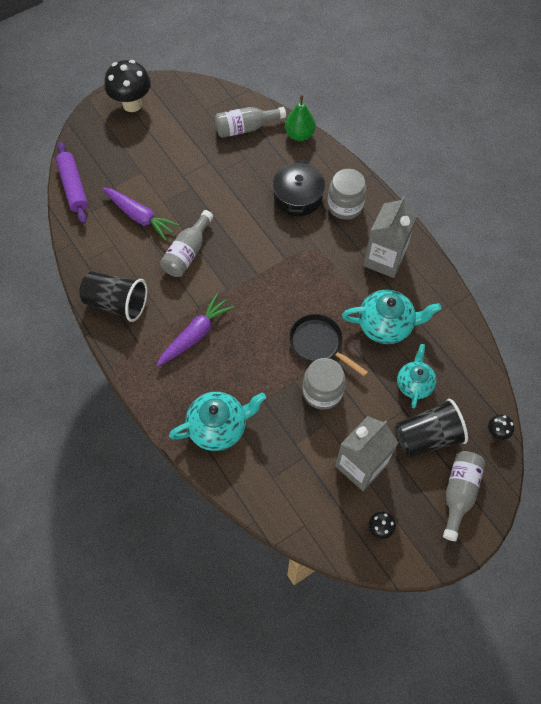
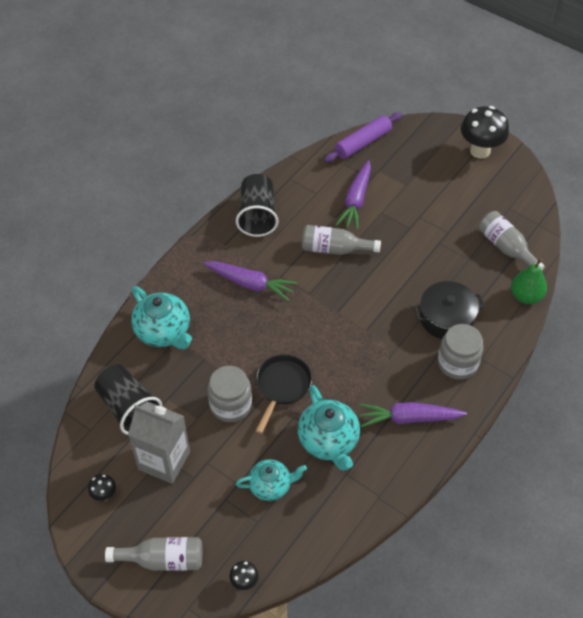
camera: 70 degrees right, 10 degrees down
grey carton [363,196,417,278] -> purple carrot [359,402,467,427]
black cup [394,399,468,458] -> black cup moved to [94,365,162,435]

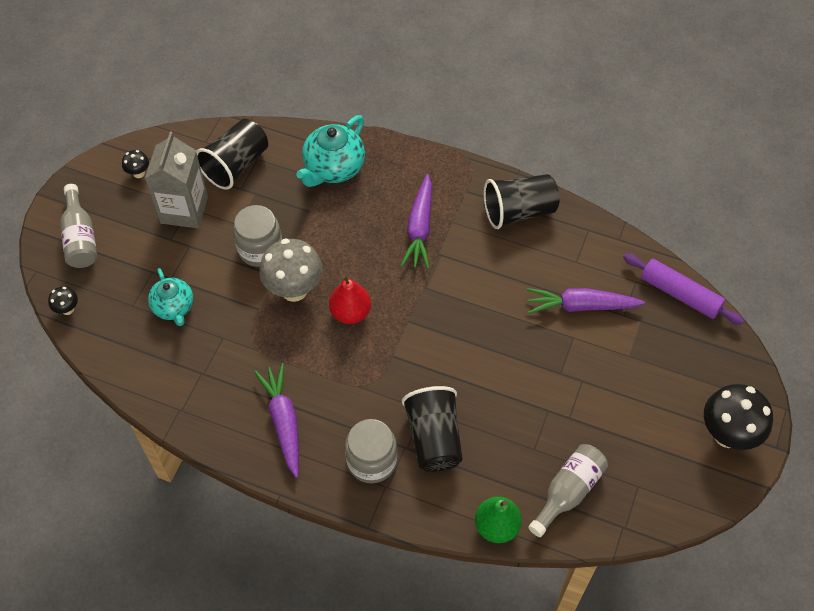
camera: 75 degrees right, 5 degrees up
black pan [256,354,312,434] -> grey mushroom [259,239,323,302]
turquoise teapot [297,385,360,471] -> none
grey bottle [302,225,381,255] -> none
black pot [414,281,485,339] -> black cup [402,386,463,472]
none -> red pear [329,275,371,324]

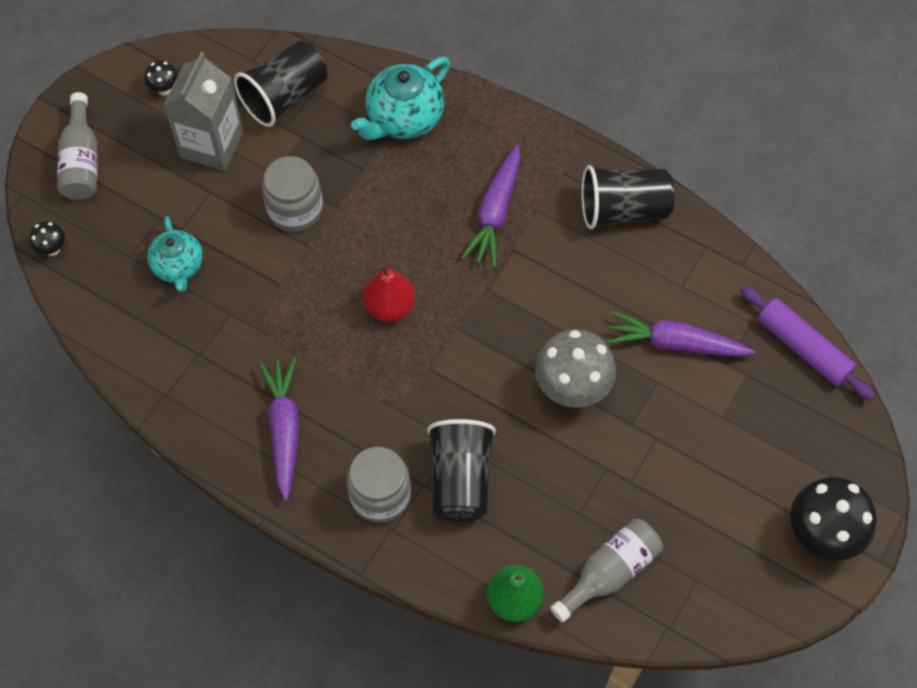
camera: 10 degrees right, 5 degrees up
grey mushroom [259,239,323,302] -> grey mushroom moved to [535,329,616,408]

